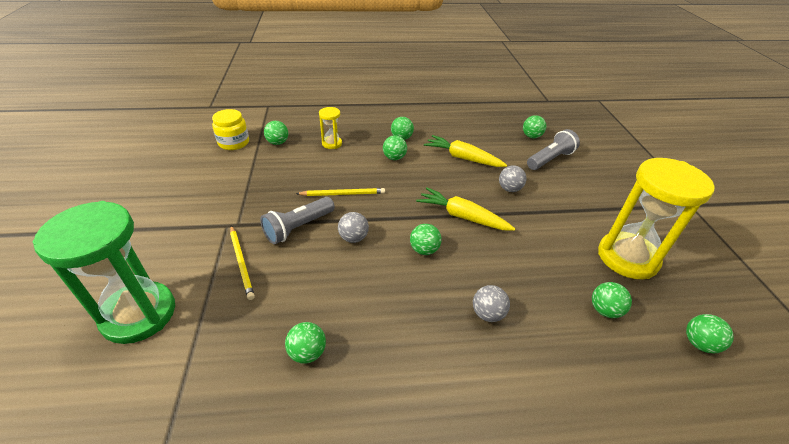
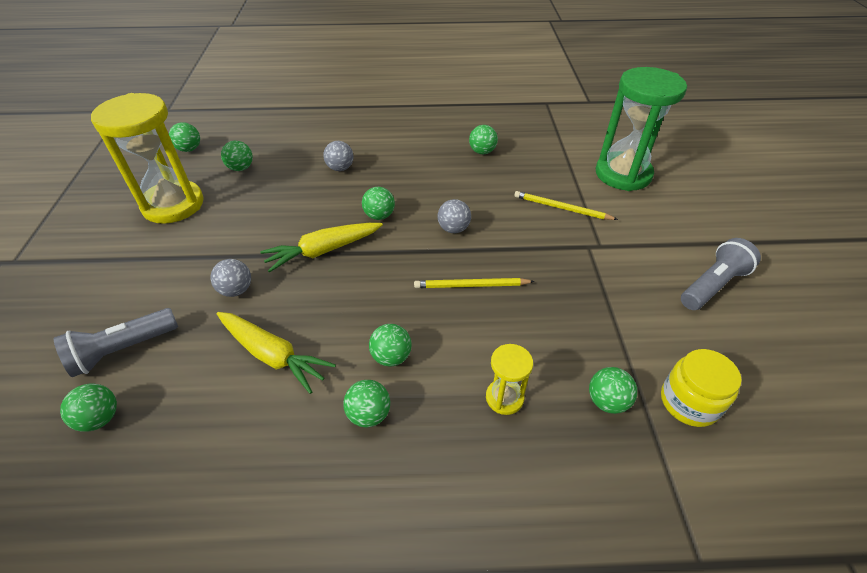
camera: 175 degrees left, 5 degrees up
yellow pencil [230,226,255,300] -> yellow pencil turned 45 degrees counterclockwise [514,191,618,220]
grey flashlight [260,197,335,244] -> grey flashlight moved to [681,238,761,310]
yellow carrot [416,188,515,231] -> yellow carrot turned 120 degrees clockwise [260,223,383,273]

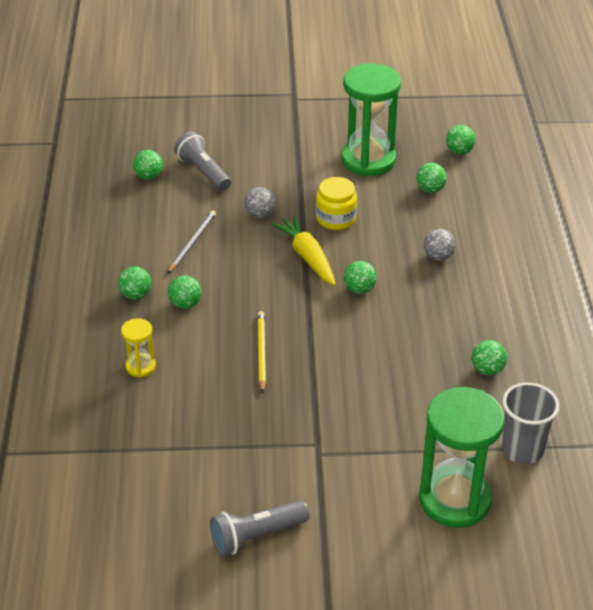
camera: 90 degrees right, 5 degrees down
yellow hourglass [91,93,204,224] -> green hourglass [341,63,401,176]
yellow carrot [217,312,336,394] -> grey pencil [167,210,216,274]
grey ball [438,199,471,233] -> none
yellow pencil [514,191,618,220] -> none
green ball [589,367,637,414] -> none
yellow jar [661,349,742,427] -> yellow jar moved to [316,177,357,230]
grey flashlight [681,238,761,310] -> grey flashlight turned 105 degrees clockwise [210,500,310,556]
none -> grey cup [502,383,559,464]

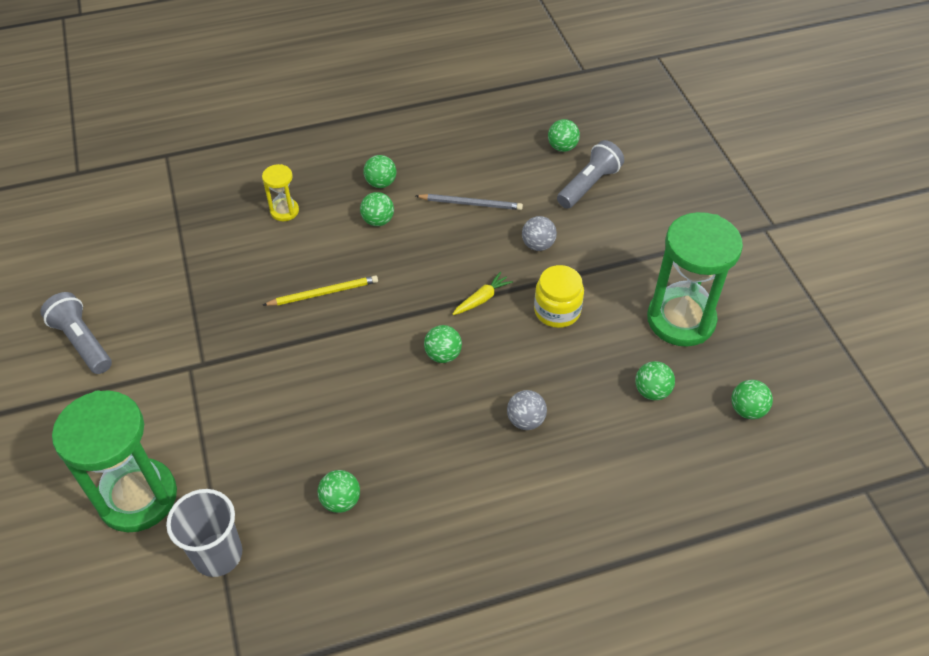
camera: 75 degrees right, 10 degrees up
yellow carrot [271,215,336,286] -> yellow carrot [453,272,513,315], size x0.58

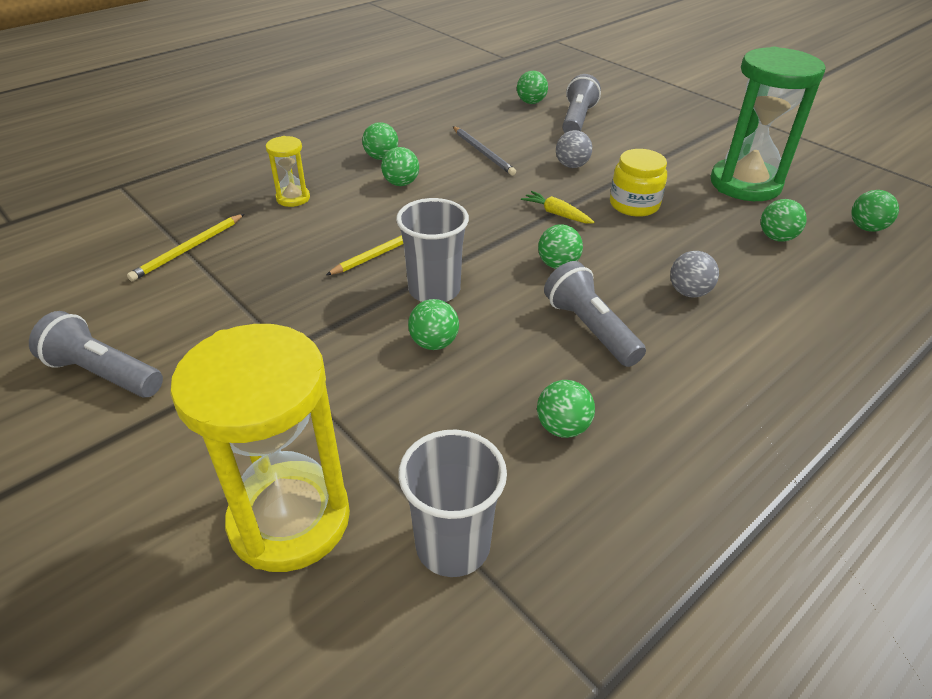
camera: 25 degrees left, 10 degrees down
green hourglass [52,390,177,532] -> yellow hourglass [170,324,350,572]
grey pencil [416,194,523,210] -> grey pencil turned 75 degrees clockwise [453,126,516,175]
yellow carrot [453,272,513,315] -> yellow carrot turned 75 degrees counterclockwise [521,191,594,223]
none -> yellow pencil [127,214,244,281]
none -> grey cup [396,198,469,302]
none -> green ball [408,299,459,350]
none -> grey flashlight [544,261,646,367]

